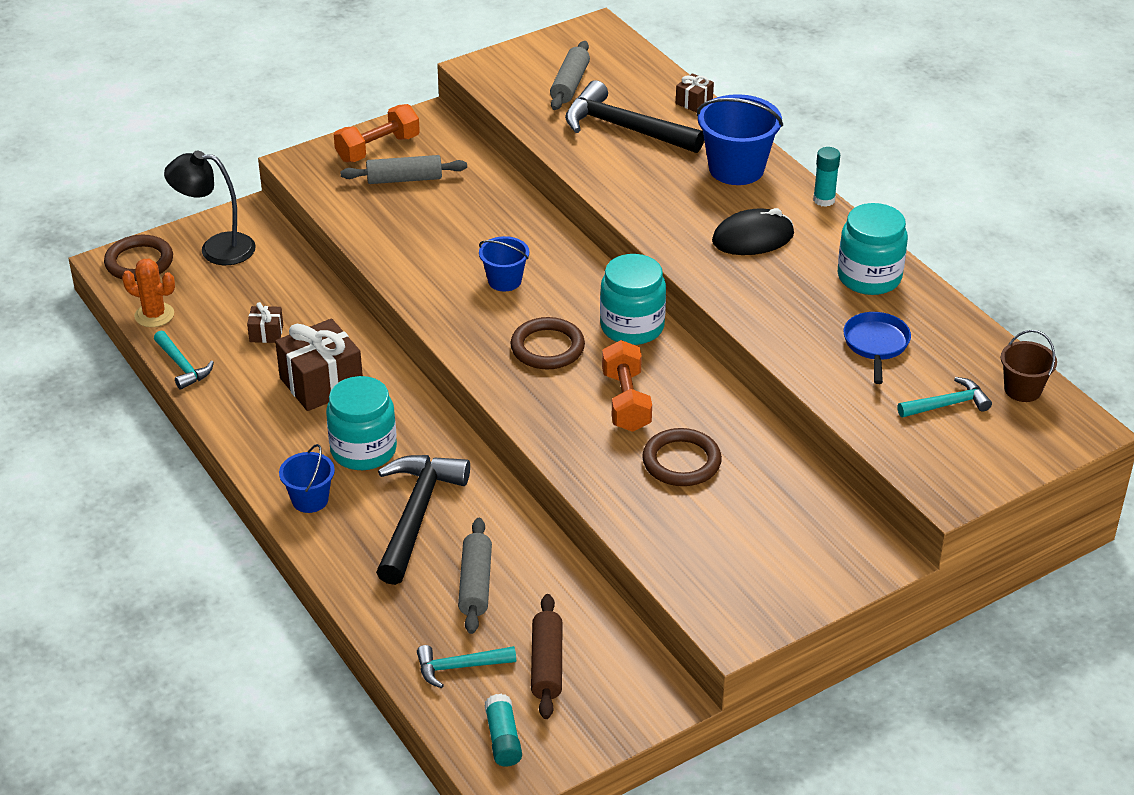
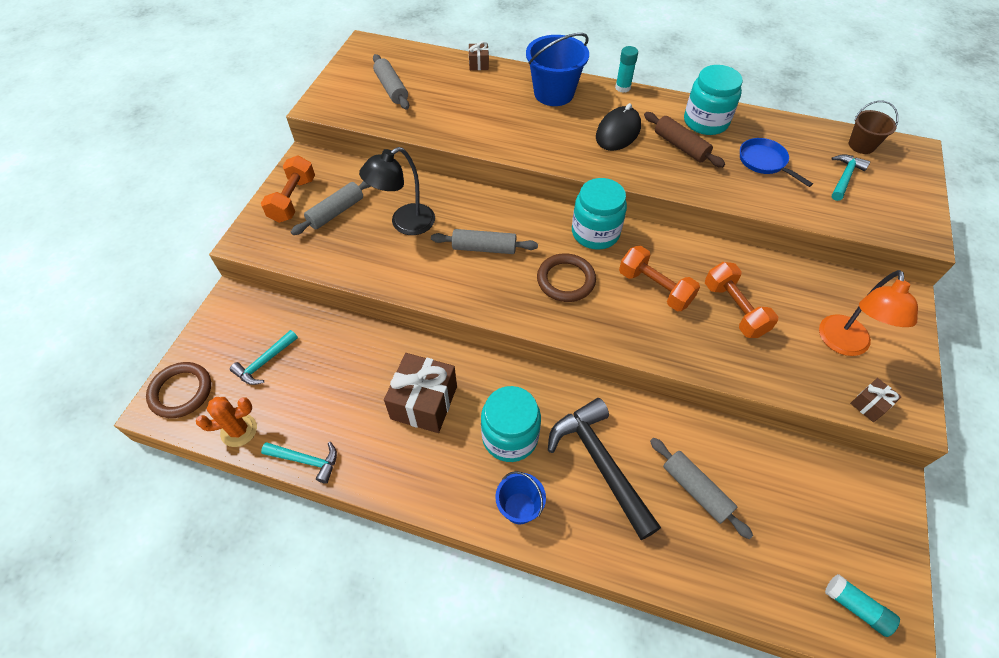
camera: 40 degrees left, 15 degrees up
black lamp [164,151,256,265] -> black lamp moved to [359,147,435,235]
brown gift [247,302,283,343] -> brown gift moved to [850,378,902,422]
turquoise hammer [417,645,516,688] -> turquoise hammer moved to [230,330,298,385]
blue bucket [479,236,529,291] -> grey rolling pin [431,229,538,254]
brown rolling pin [531,594,563,719] -> brown rolling pin moved to [644,112,725,168]
black hammer [565,80,704,153] -> none
brown ring [642,428,722,486] -> orange dumbbell [705,262,778,338]
none -> orange lamp [819,270,918,356]

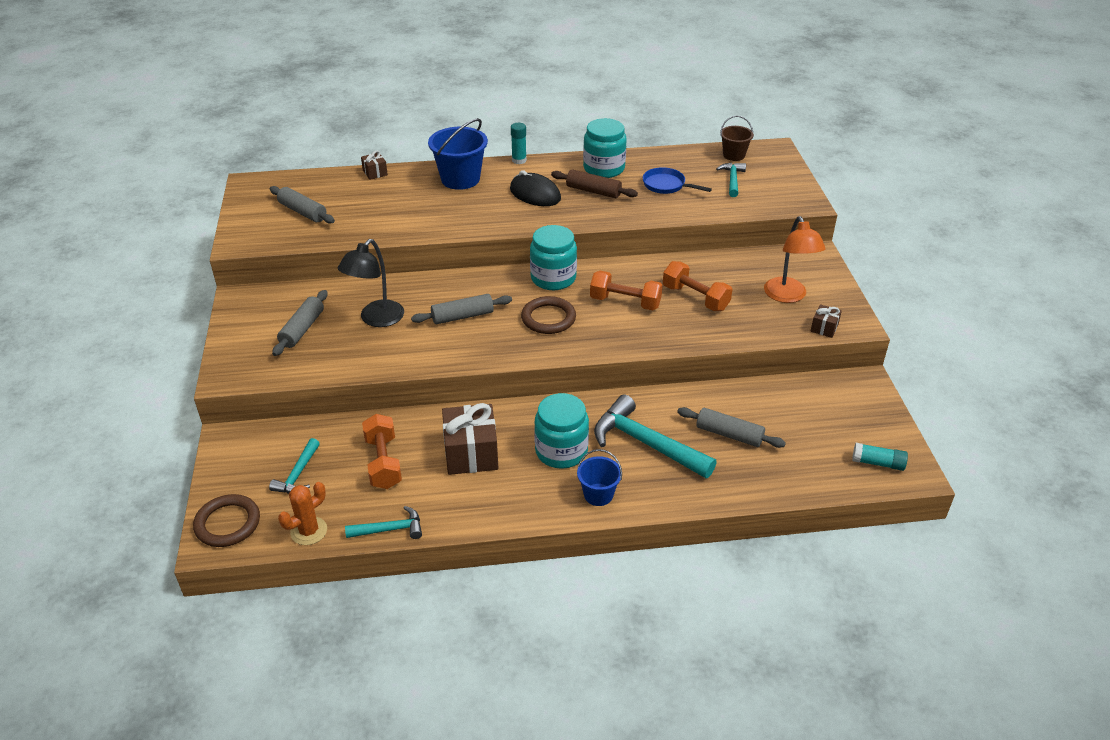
camera: 25 degrees left, 15 degrees down
orange dumbbell [261,156,315,223] -> orange dumbbell moved to [362,414,402,489]
black hammer [548,398,661,540] -> turquoise hammer [594,394,717,478]
black mouse [596,103,641,151] -> black mouse turned 60 degrees counterclockwise [510,170,561,206]

